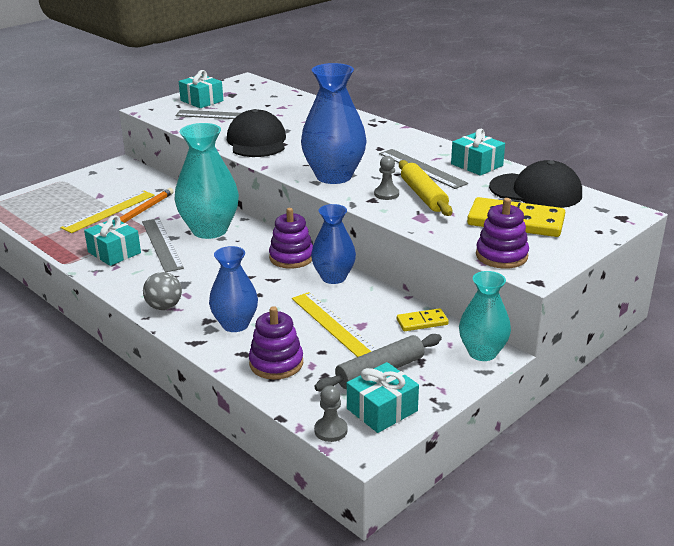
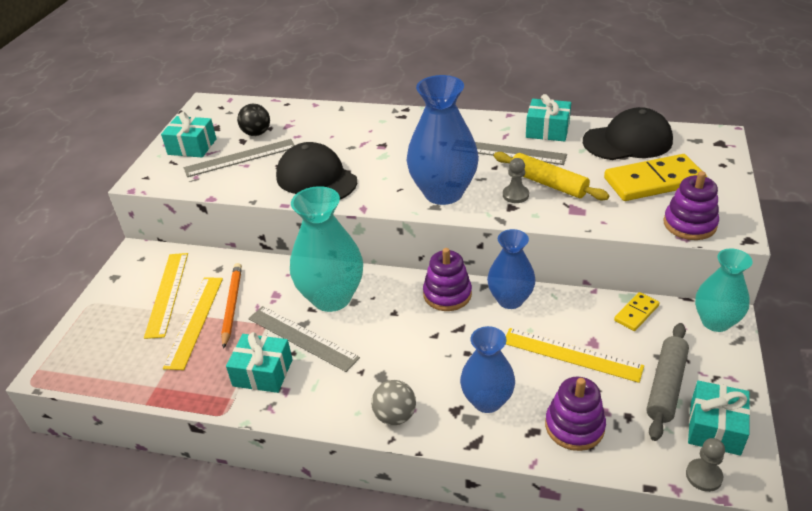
camera: 30 degrees left, 10 degrees up
none -> yellow ruler [144,253,188,339]
none -> black ball [237,104,270,136]

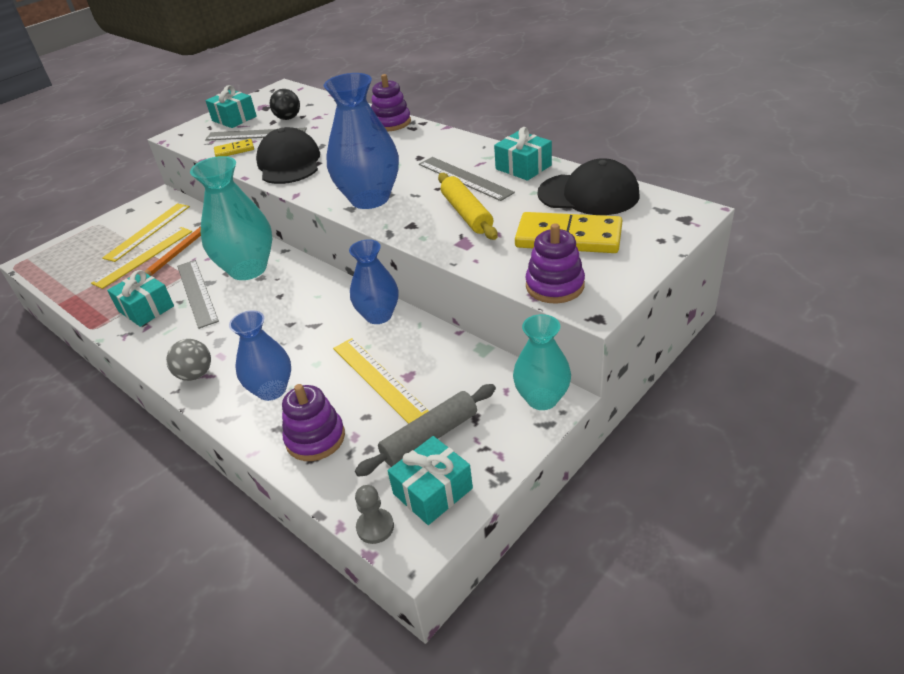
camera: 30 degrees right, 0 degrees up
purple stacking toy [423,248,472,311] -> purple stacking toy moved to [371,74,411,132]
grey pawn [503,158,529,203] -> none
yellow domino [614,292,660,331] -> yellow domino moved to [214,139,254,157]

